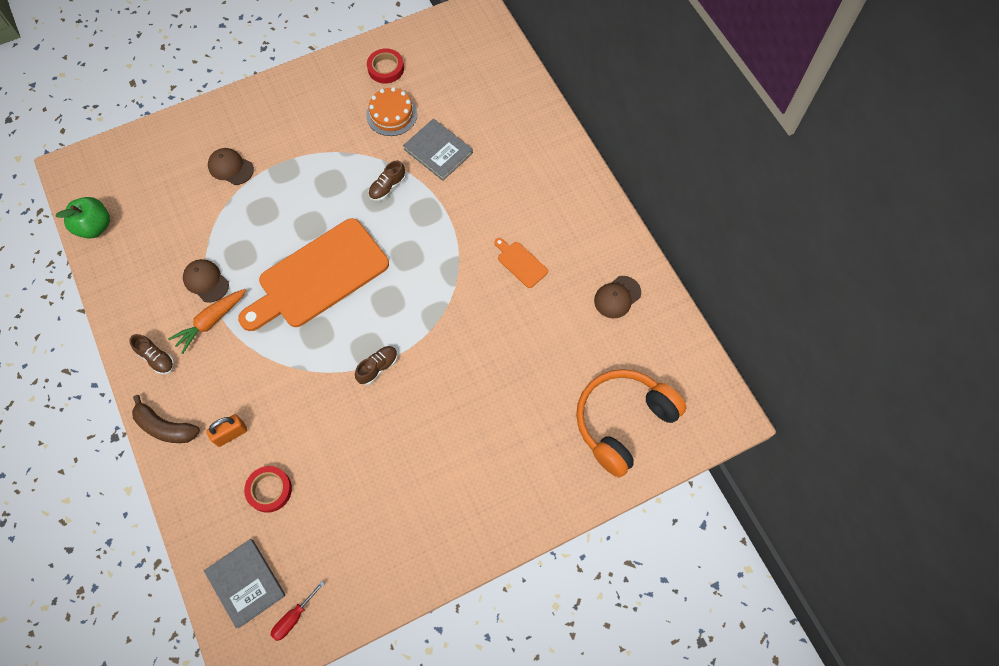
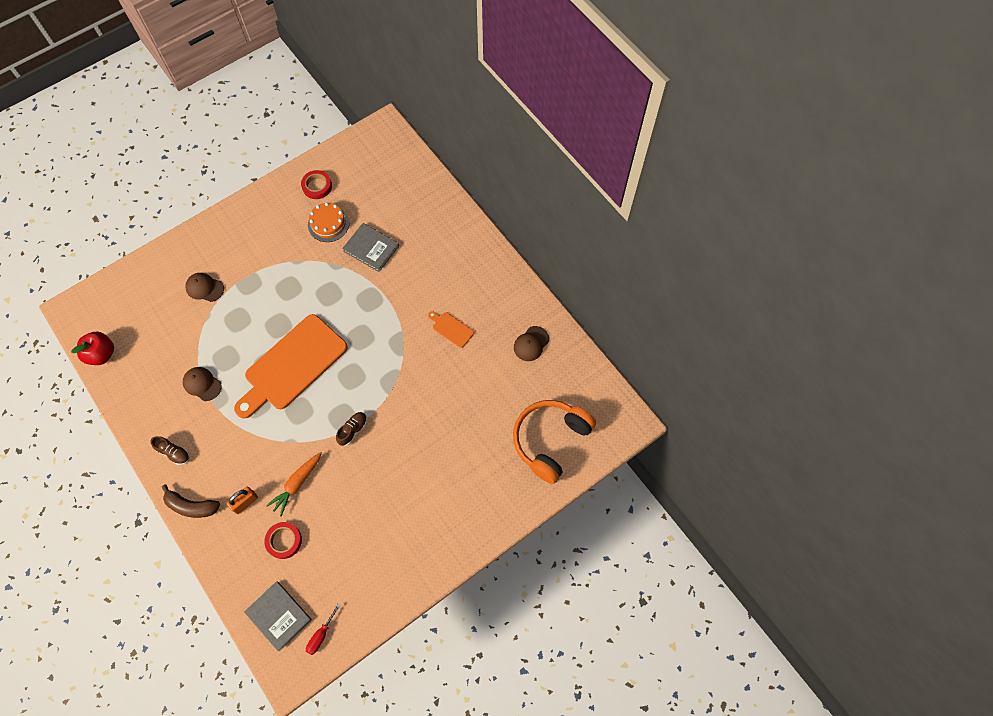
camera: 10 degrees left, 0 degrees up
green apple [56,197,110,239] -> red apple [71,332,114,365]
orange carrot [168,289,246,354] -> orange carrot moved to [266,452,322,516]
brown shoe [368,160,406,201] -> none

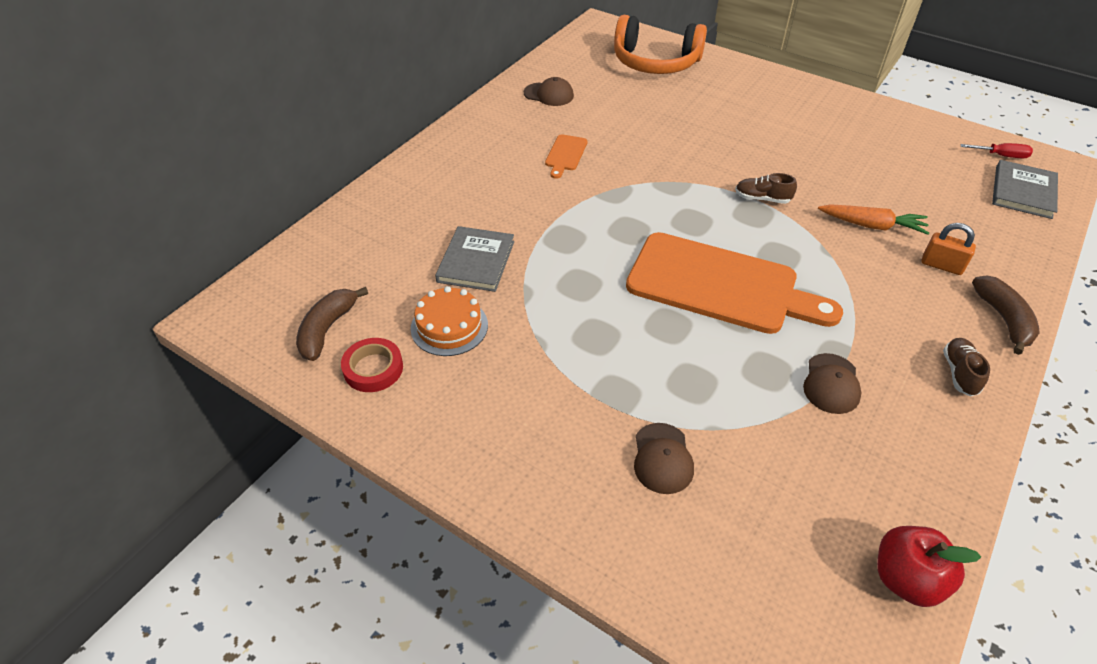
camera: 110 degrees left, 20 degrees down
red tape [264,522,302,559] -> none
none -> brown banana [296,287,368,361]

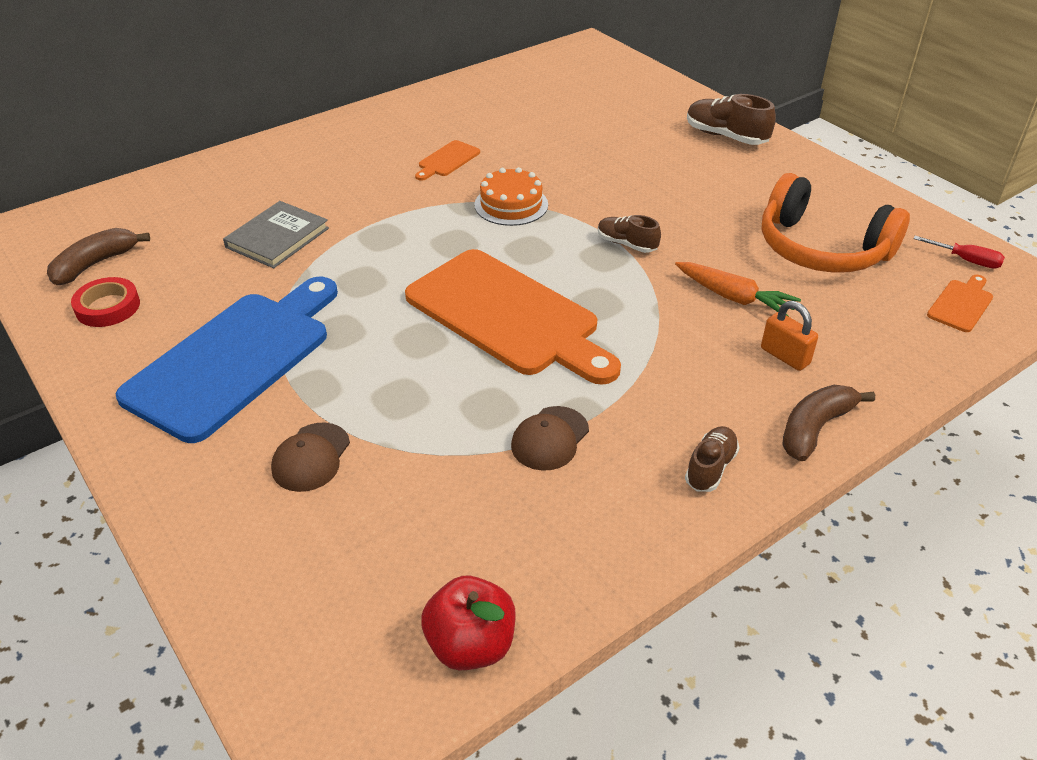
camera: 20 degrees right, 5 degrees down
orange cake [411,286,488,356] -> orange cake moved to [474,167,548,226]
brown cap [524,77,574,106] -> none
orange headphones [614,15,707,74] -> orange headphones moved to [762,173,910,273]
brown banana [972,275,1040,355] -> brown banana turned 150 degrees counterclockwise [782,385,875,461]
grey book [992,160,1058,219] -> orange cutting board [927,275,993,332]
none -> blue cutting board [116,277,338,443]
none -> brown shoe [687,94,776,145]

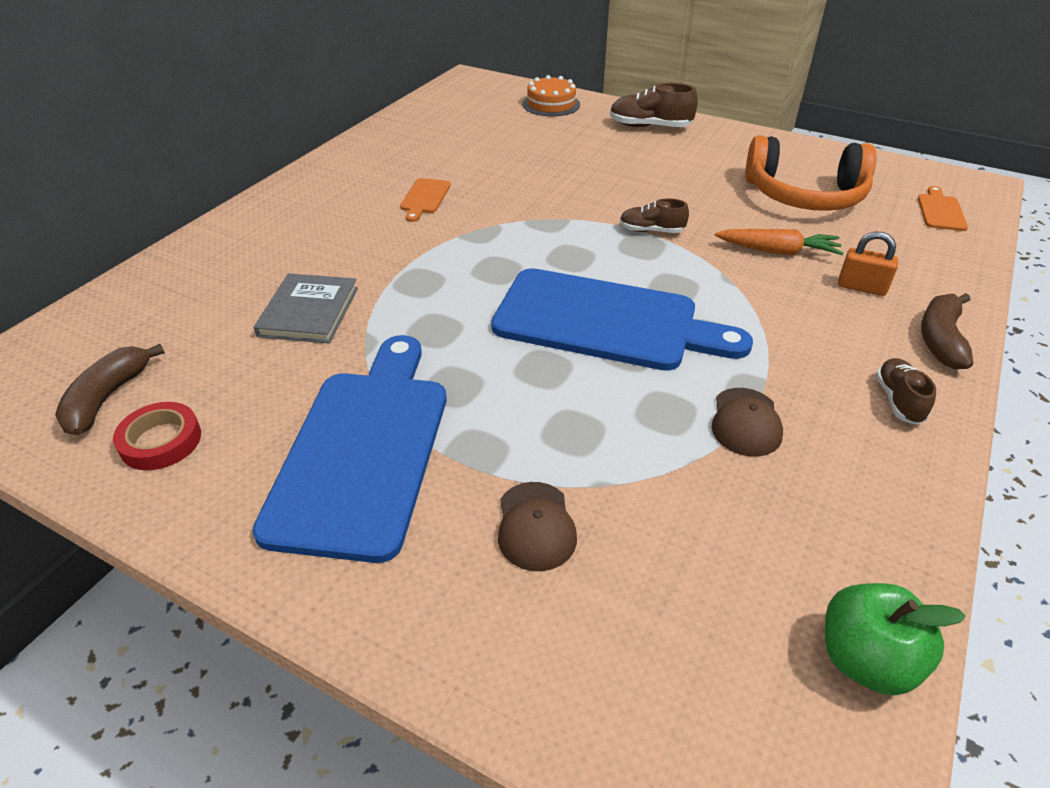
camera: 25 degrees left, 0 degrees up
orange cutting board [405,249,621,385] -> blue cutting board [491,268,753,371]
red apple [421,576,516,670] -> green apple [825,583,966,695]
orange cake [474,167,548,226] -> orange cake moved to [523,75,580,116]
red screwdriver [913,236,1005,269] -> none

